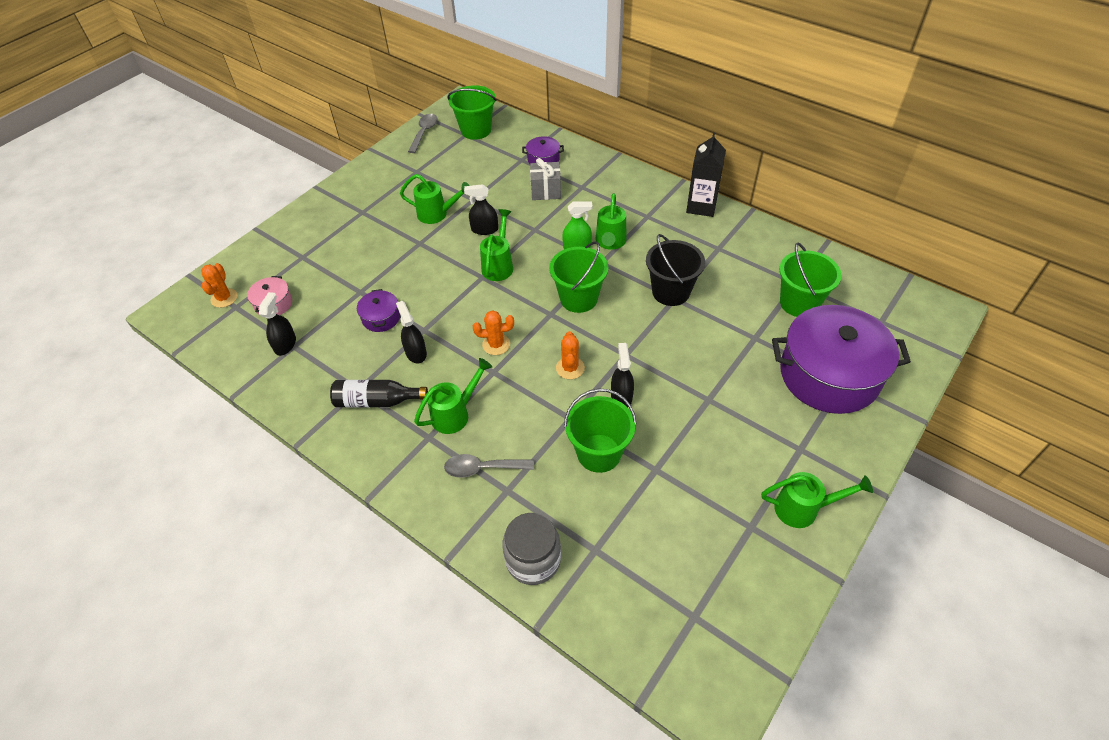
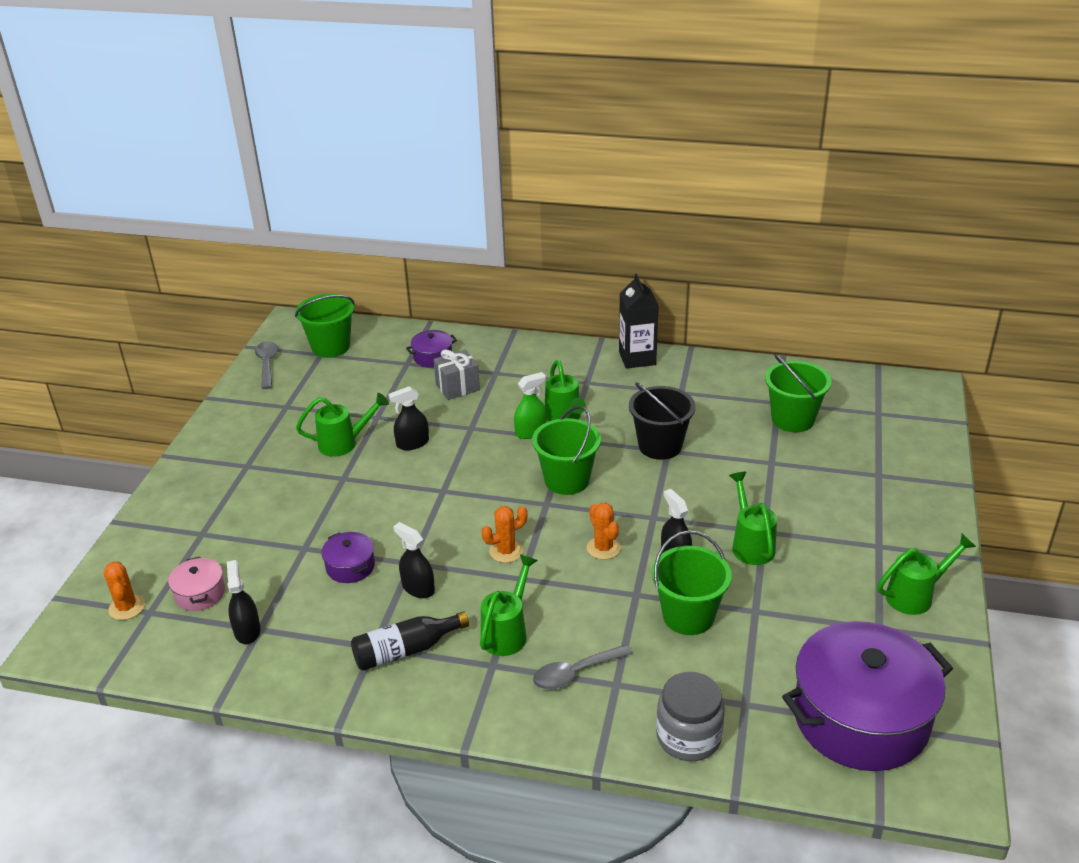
camera: 25 degrees left, 15 degrees down
green watering can [480,209,513,281] -> green watering can moved to [729,472,777,565]
purple pot [772,305,911,414] -> purple pot moved to [782,621,953,771]

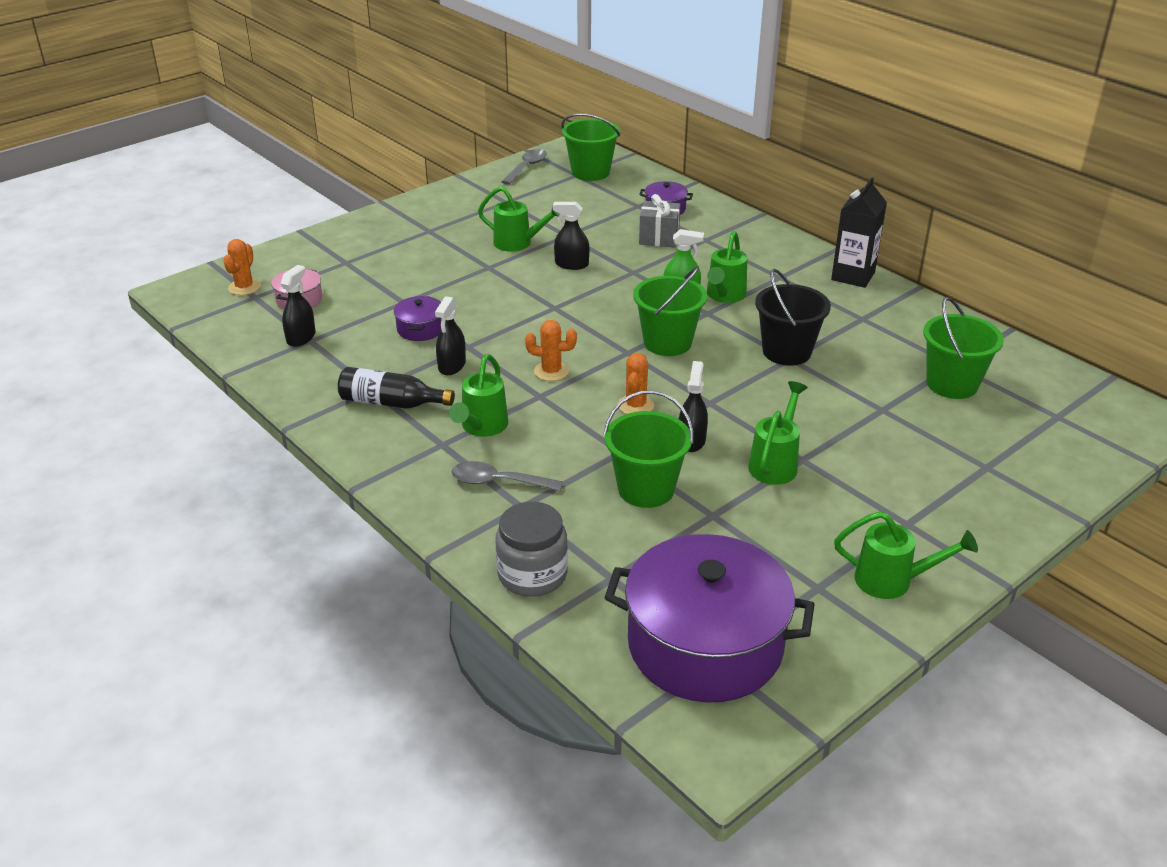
camera: 35 degrees right, 0 degrees up
black spray bottle [393,522,435,598] -> black spray bottle turned 150 degrees counterclockwise [435,296,466,375]
green watering can [480,555,538,656] -> green watering can turned 135 degrees clockwise [449,354,508,437]

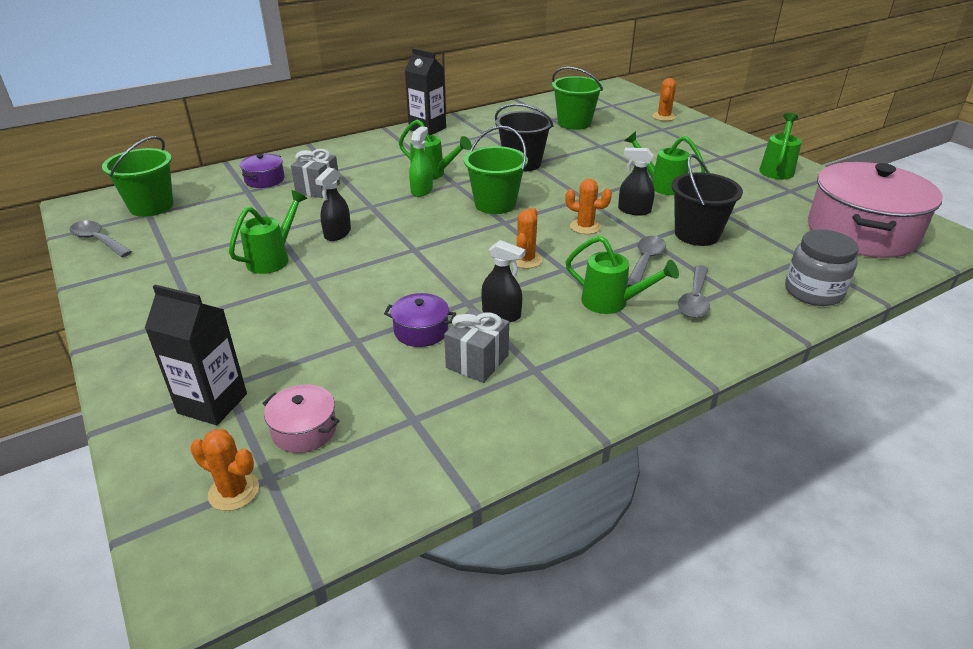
camera: 80 degrees left, 0 degrees up
black spray bottle [281,265,315,347] -> none
black bottle [338,367,455,409] -> none
green bucket [603,390,694,508] -> black bucket [672,154,743,246]
purple pot [604,534,815,703] -> pink pot [808,162,943,258]
none -> black carton [145,285,247,425]
none -> grey gift [444,308,509,383]
none -> grey spoon [628,236,666,287]
none -> orange cactus [652,78,676,121]

